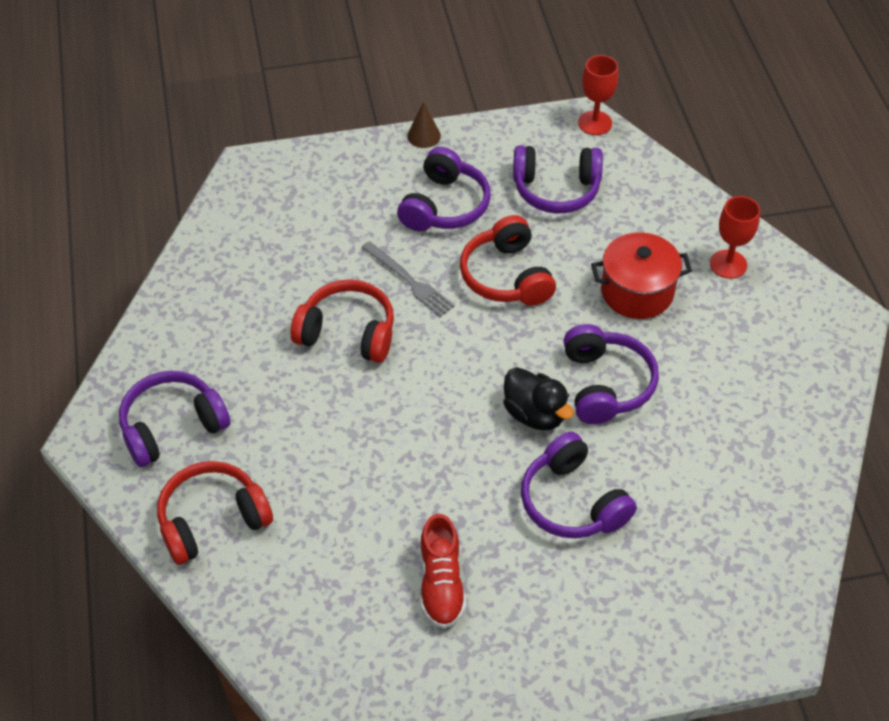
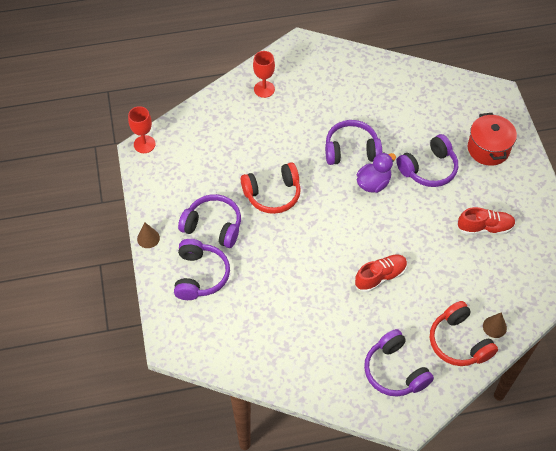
camera: 90 degrees left, 5 degrees up
red headphones [290,280,394,363] -> none
grey fork [361,241,455,317] -> none
black duck [503,367,574,431] -> purple duck [357,152,396,193]
purple headphones [513,145,603,214] -> purple headphones moved to [174,239,230,300]
red pot [591,232,692,319] -> red pot moved to [468,113,517,166]
none -> red shoe [355,255,407,292]
none -> brown cone [483,312,507,338]

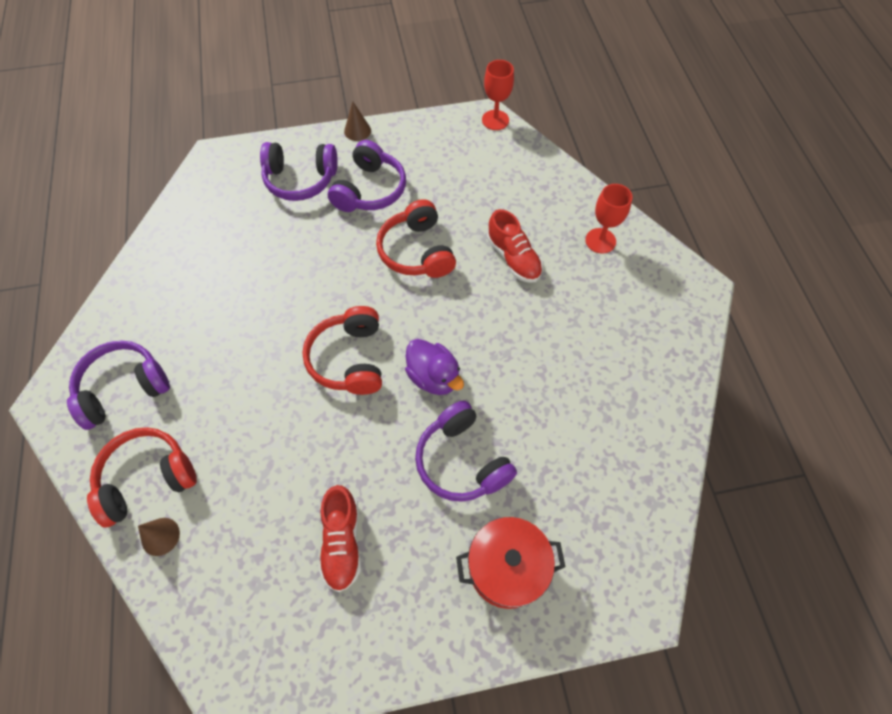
camera: 90 degrees right, 5 degrees up
purple headphones [325,120,382,165] -> none
red shoe [355,255,407,292] -> red shoe moved to [487,209,543,283]
none -> red headphones [302,306,382,395]

